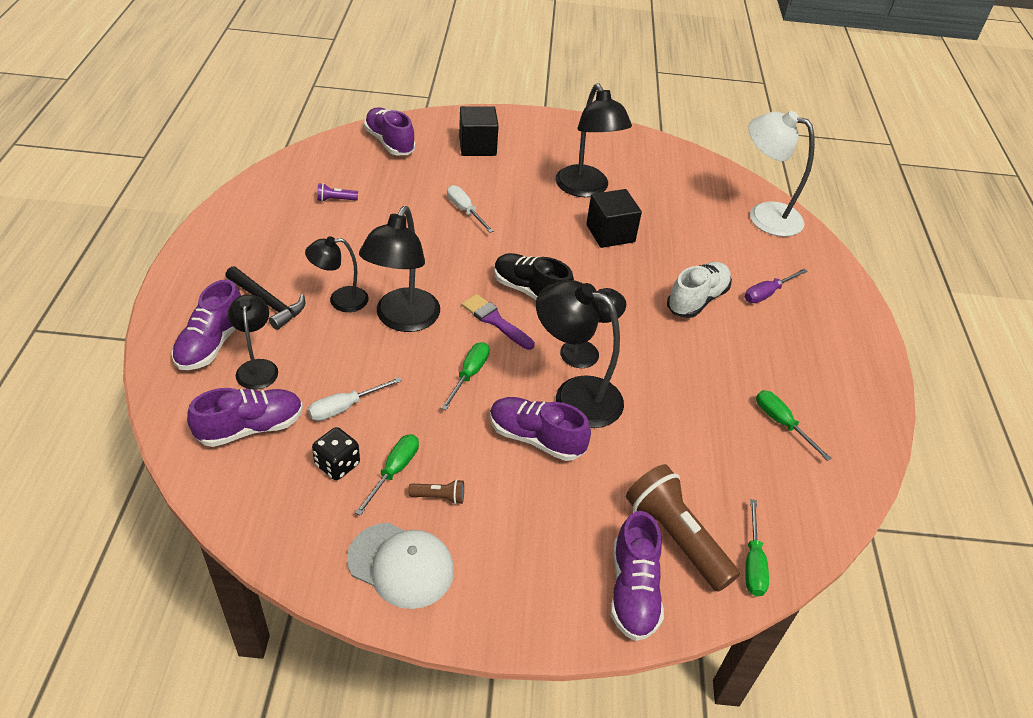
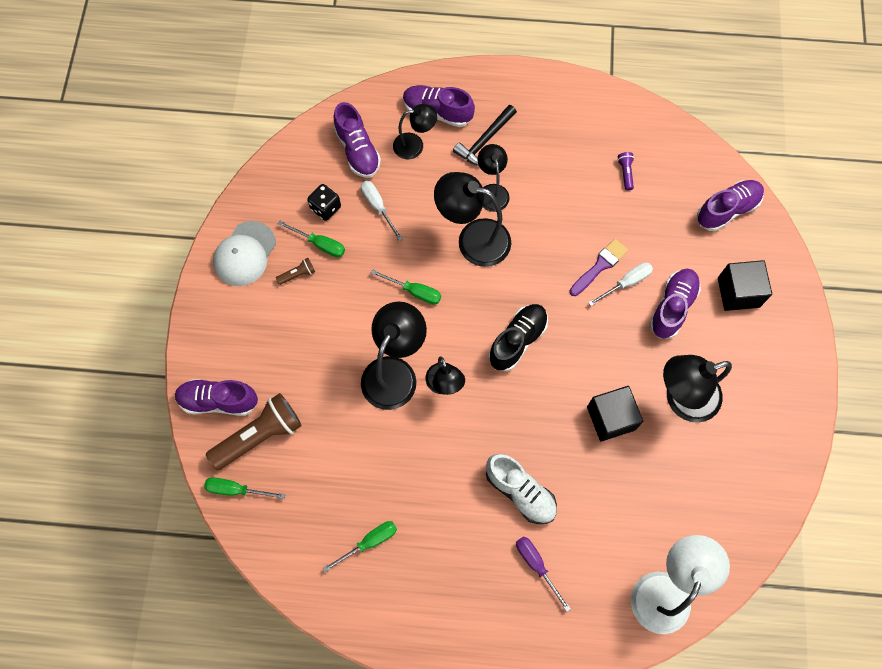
camera: 95 degrees right, 25 degrees up
brown flashlight [408,479,464,504] -> brown flashlight turned 120 degrees counterclockwise [276,258,315,285]
purple brush [462,294,535,350] -> purple brush moved to [570,239,628,296]
purple shoe [490,397,591,461] -> purple shoe moved to [649,269,701,338]

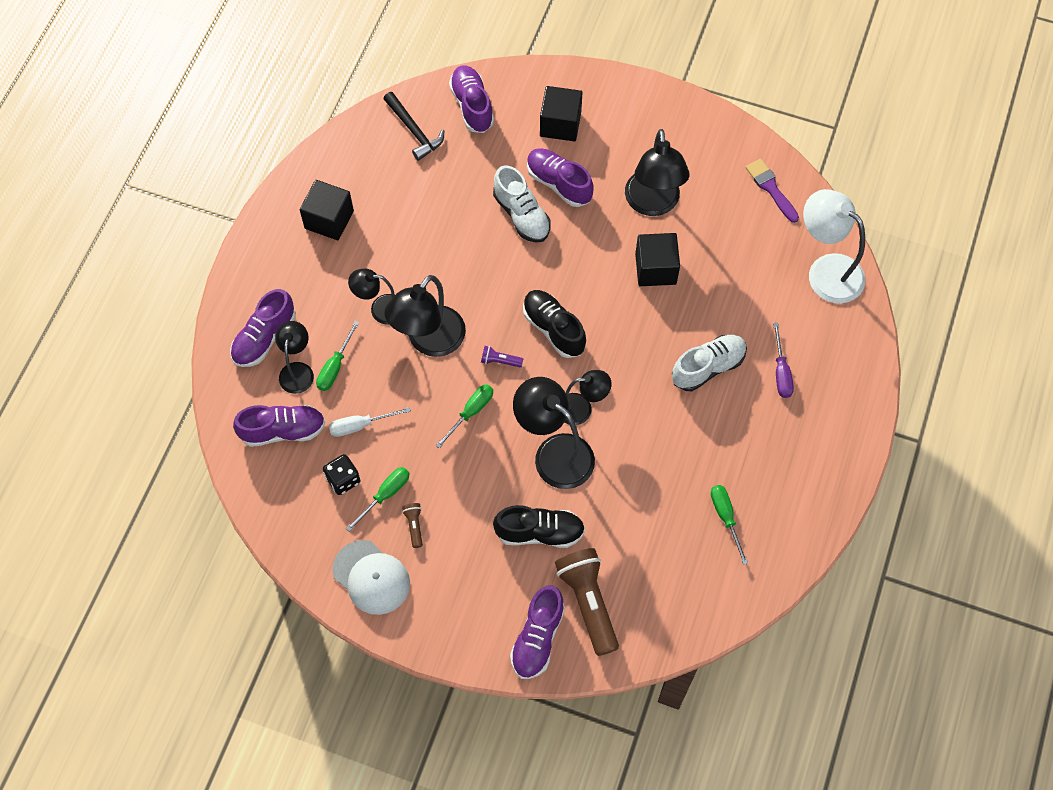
camera: 75 degrees left, 5 degrees down
green screwdriver [204,477,285,499] -> green screwdriver moved to [316,321,360,391]
black hammer [453,105,517,166] -> black hammer moved to [384,92,444,161]
purple screwdriver [516,536,571,612] -> purple screwdriver turned 75 degrees counterclockwise [773,323,794,398]
purple brush [570,239,628,296] -> purple brush moved to [745,159,799,223]
white screwdriver [588,262,653,306] -> white shoe [493,165,551,243]
purple flashlight [617,152,634,191] -> purple flashlight moved to [481,346,523,367]
none -> black cube [300,180,354,240]
none -> black shoe [493,505,585,548]

